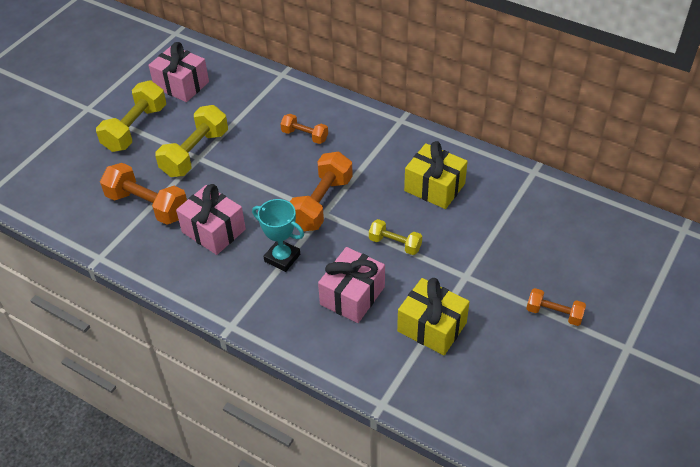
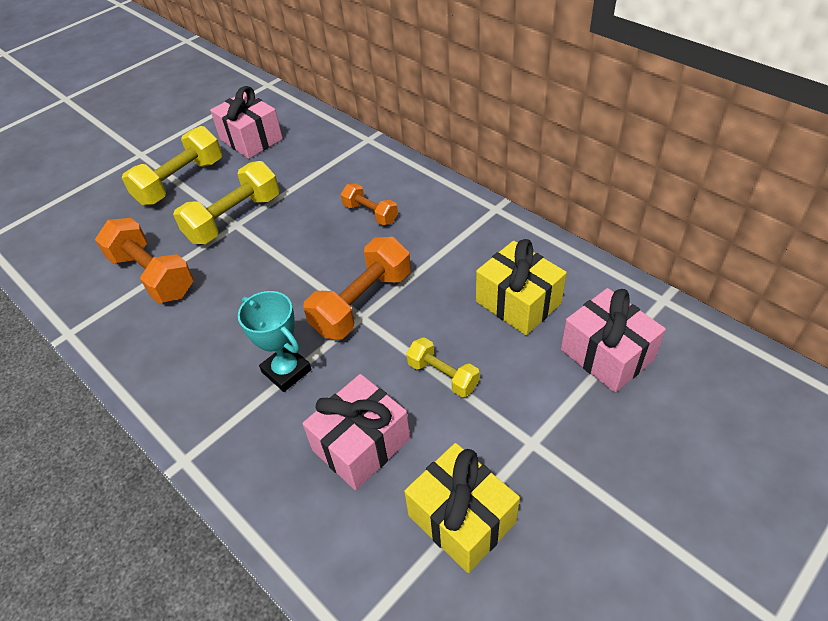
camera: 15 degrees right, 0 degrees up
pink gift [176,184,246,255] -> pink gift moved to [561,288,666,393]
orange dumbbell [526,288,586,326] -> none

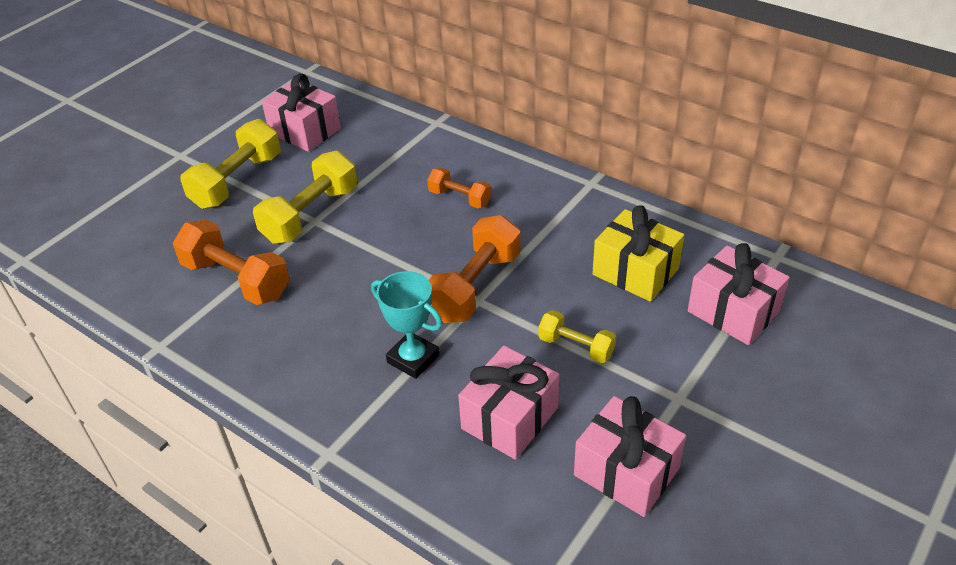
camera: 10 degrees left, 5 degrees down
yellow gift [404,443,520,573] -> pink gift [574,396,686,517]

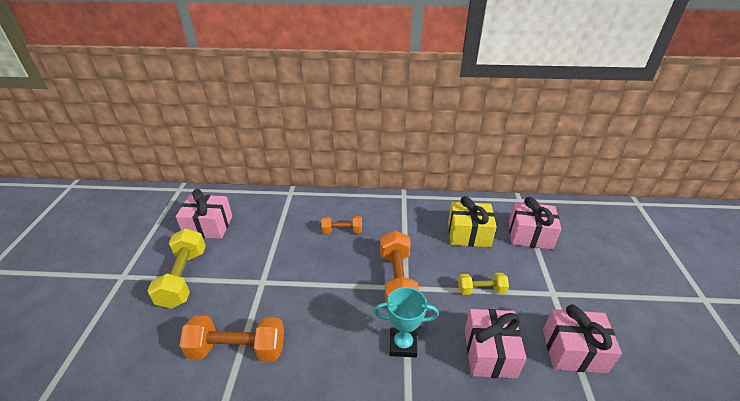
camera: 35 degrees left, 5 degrees down
yellow dumbbell [253,151,357,244] -> none

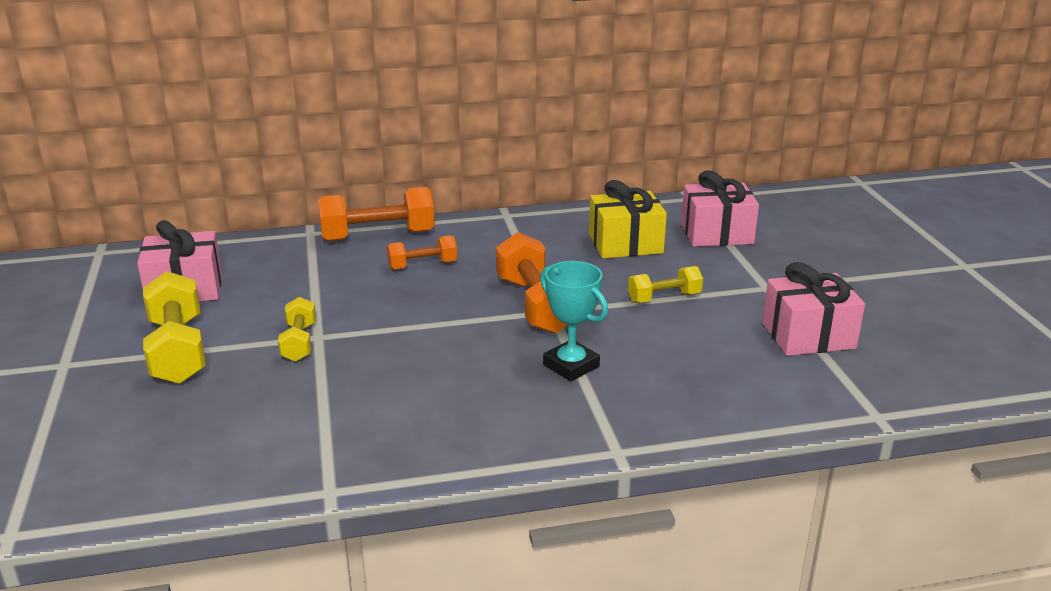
camera: 15 degrees left, 10 degrees down
orange dumbbell [179,316,284,362] -> orange dumbbell moved to [318,187,435,242]
turquoise trophy [374,287,439,357] -> turquoise trophy turned 60 degrees clockwise [540,261,608,381]
pink gift [465,309,527,378] -> none
none -> yellow dumbbell [278,297,316,362]

